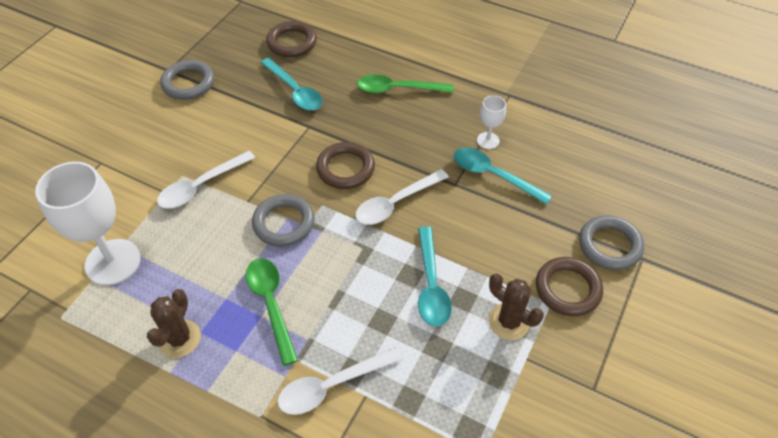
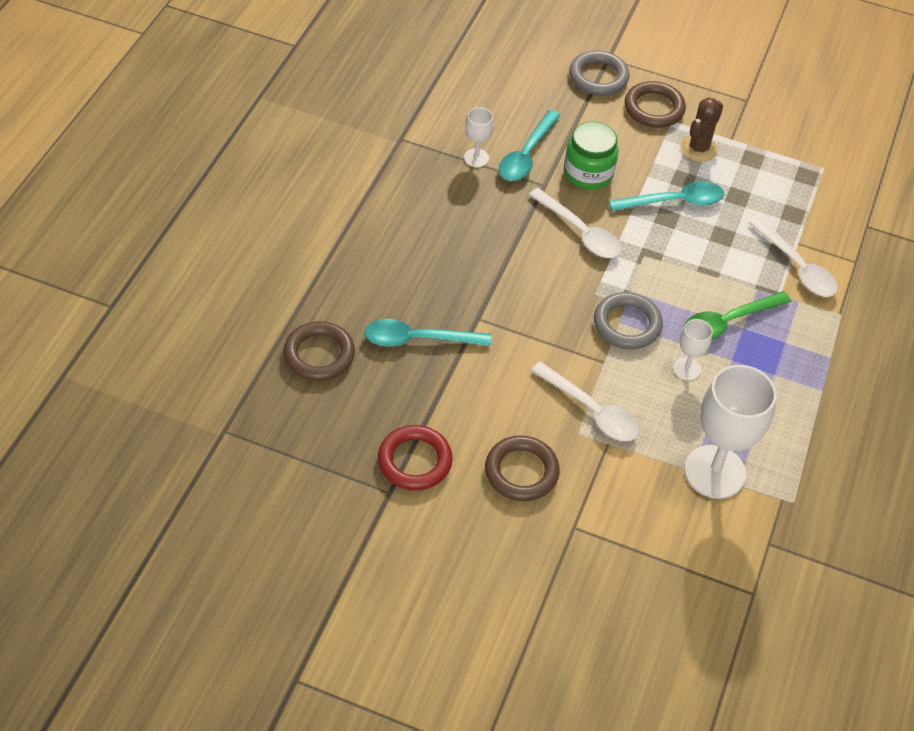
camera: 100 degrees left, 0 degrees up
brown cactus [147,289,201,358] -> none
grey ring [160,60,214,100] -> red ring [378,425,453,490]
turquoise spoon [260,58,323,111] -> turquoise spoon turned 135 degrees counterclockwise [364,319,491,347]
brown ring [316,142,375,189] -> brown ring moved to [485,435,560,501]
green spoon [357,74,454,93] -> none
none -> green jar [564,121,618,189]
none -> white goblet [673,319,713,381]

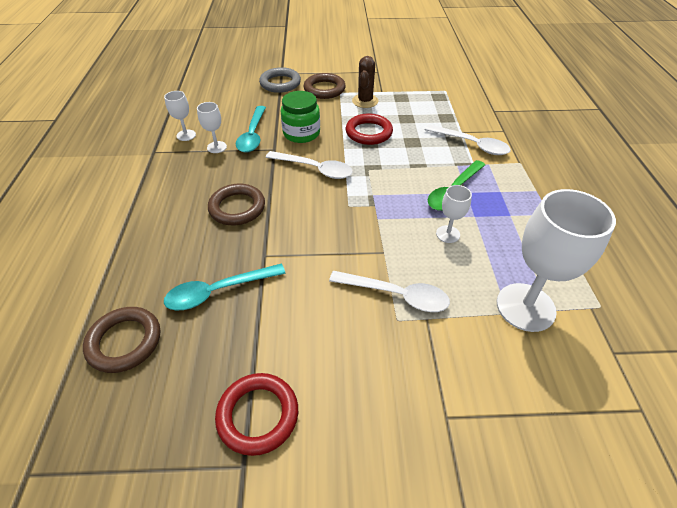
camera: 20 degrees left, 5 degrees down
brown ring [485,435,560,501] -> brown ring moved to [208,184,265,225]
grey ring [594,292,663,349] -> none
turquoise spoon [609,181,724,211] -> red ring [346,113,393,145]
none -> white goblet [164,91,196,141]

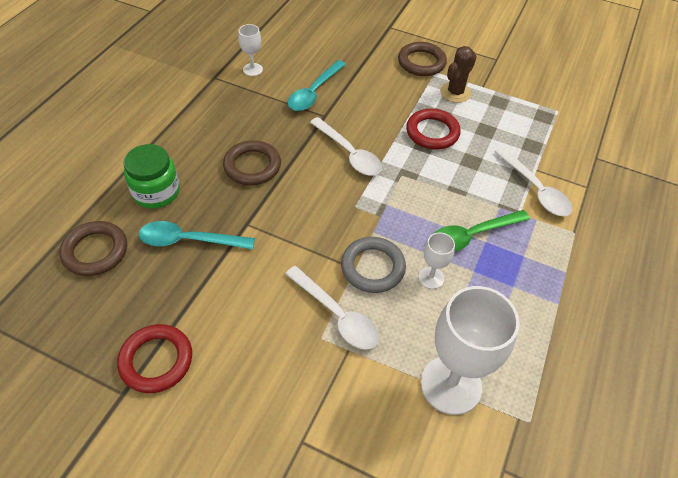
camera: 25 degrees right, 5 degrees up
white goblet [197,102,227,153] -> none
grey ring [259,67,301,93] -> grey ring moved to [341,237,406,293]
green jar [281,91,320,143] -> green jar moved to [123,144,180,209]

